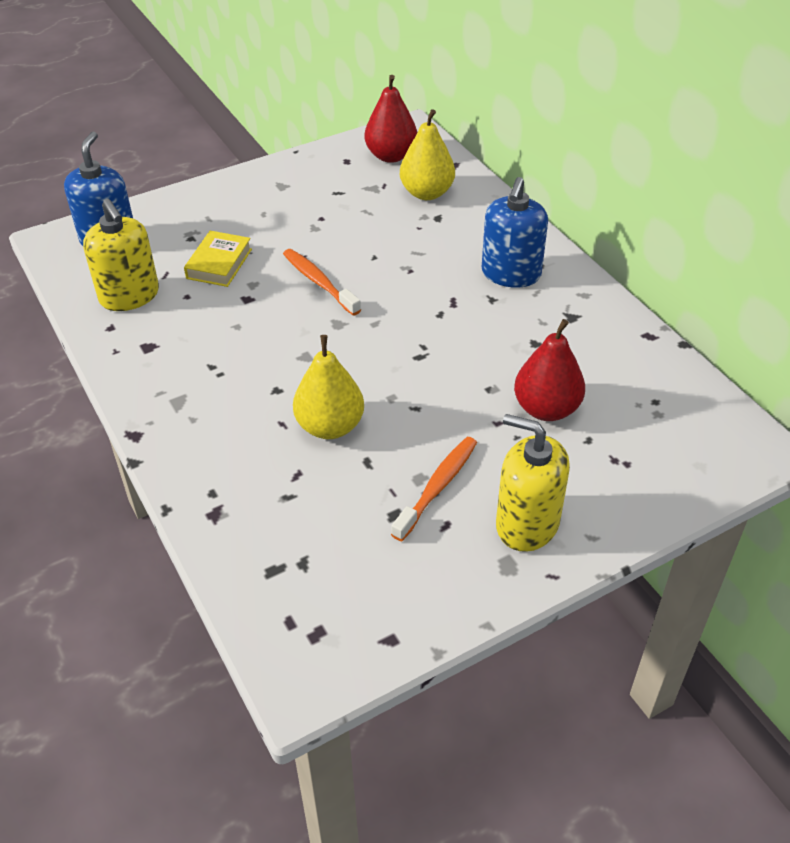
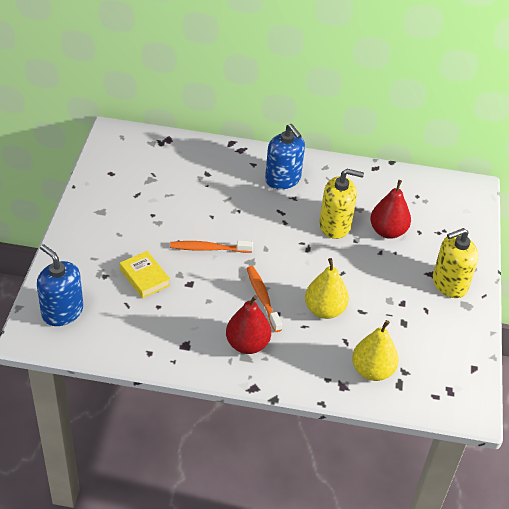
camera: 55 degrees left, 0 degrees up
yellow soap dispenser [83,199,159,311] -> yellow soap dispenser moved to [319,169,364,239]
red pear [364,75,418,163] -> red pear moved to [226,295,271,354]
orange toothbrush [391,437,477,541] -> orange toothbrush moved to [247,266,282,332]
yellow pear [400,109,455,200] -> yellow pear moved to [352,320,399,381]

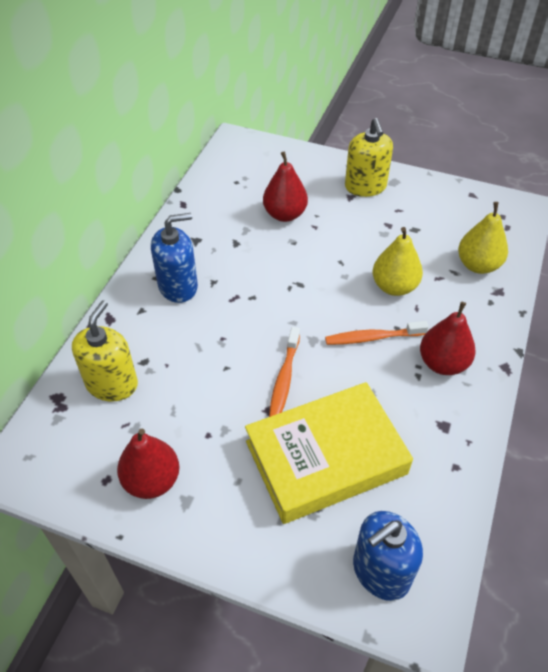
camera: 75 degrees left, 5 degrees up
yellow book [120,251,170,298] -> yellow book [245,382,413,524], size x2.19
yellow soap dispenser [319,169,364,239] -> yellow soap dispenser moved to [72,301,138,401]
none -> red pear [117,429,180,499]

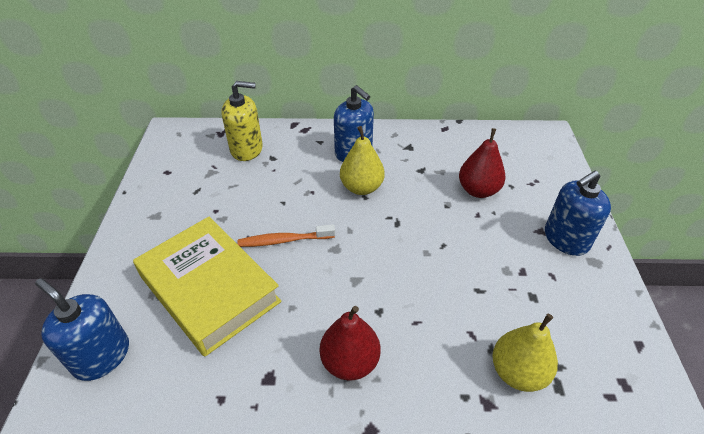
camera: 70 degrees right, 5 degrees down
red pear [117,429,180,499] -> none
orange toothbrush [325,321,429,345] -> none
yellow soap dispenser [345,118,393,197] -> blue soap dispenser [545,171,611,256]
yellow pear [373,227,423,296] -> yellow pear moved to [340,126,385,195]

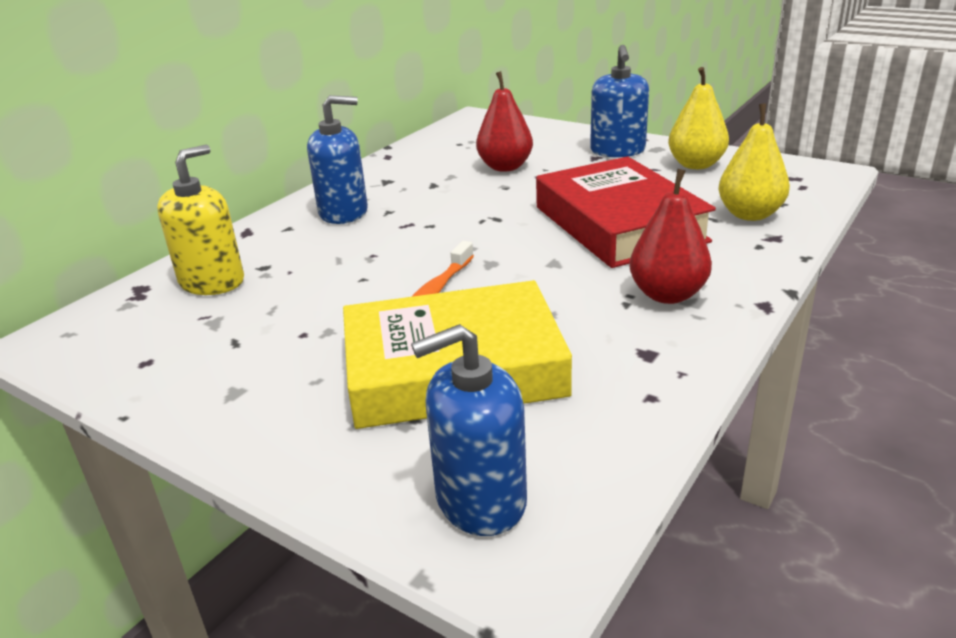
camera: 55 degrees left, 15 degrees down
yellow pear [340,126,385,195] -> yellow pear moved to [668,67,729,169]
none -> red book [536,157,716,268]

